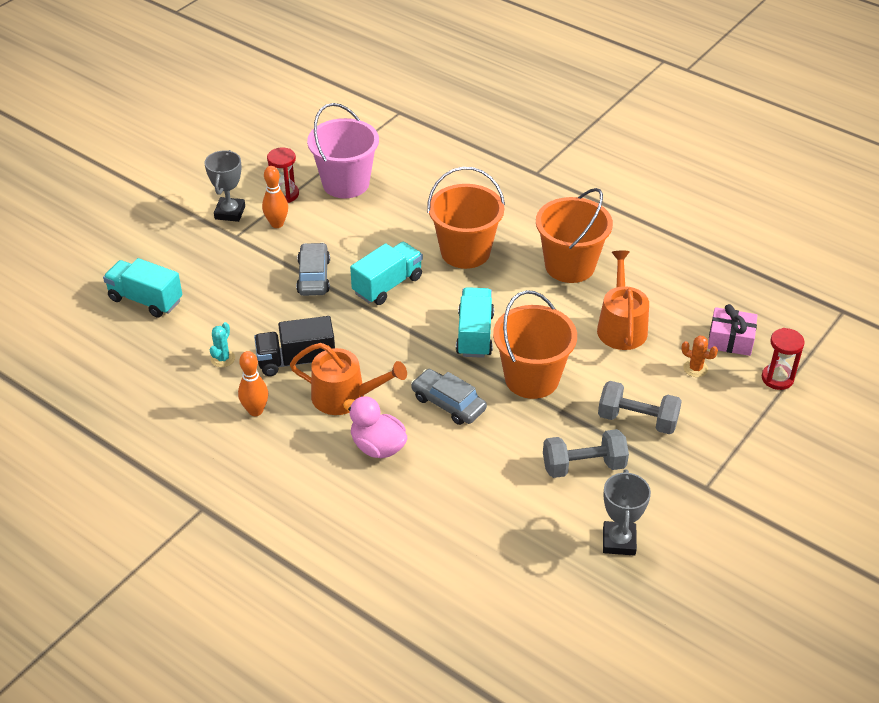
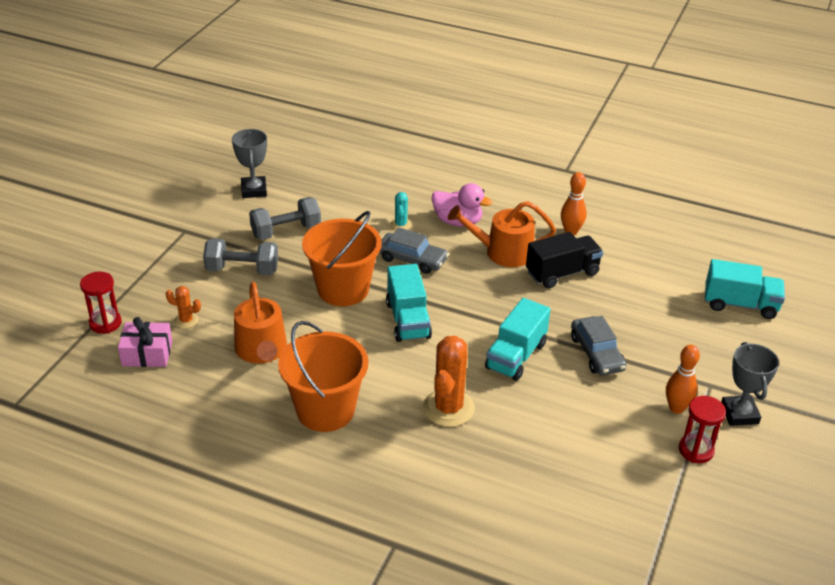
camera: 165 degrees right, 5 degrees down
turquoise cactus [210,322,235,367] -> turquoise cactus moved to [390,192,412,230]
pink bucket [307,103,379,198] -> none
orange bucket [427,167,505,269] -> orange cactus [423,336,475,427]

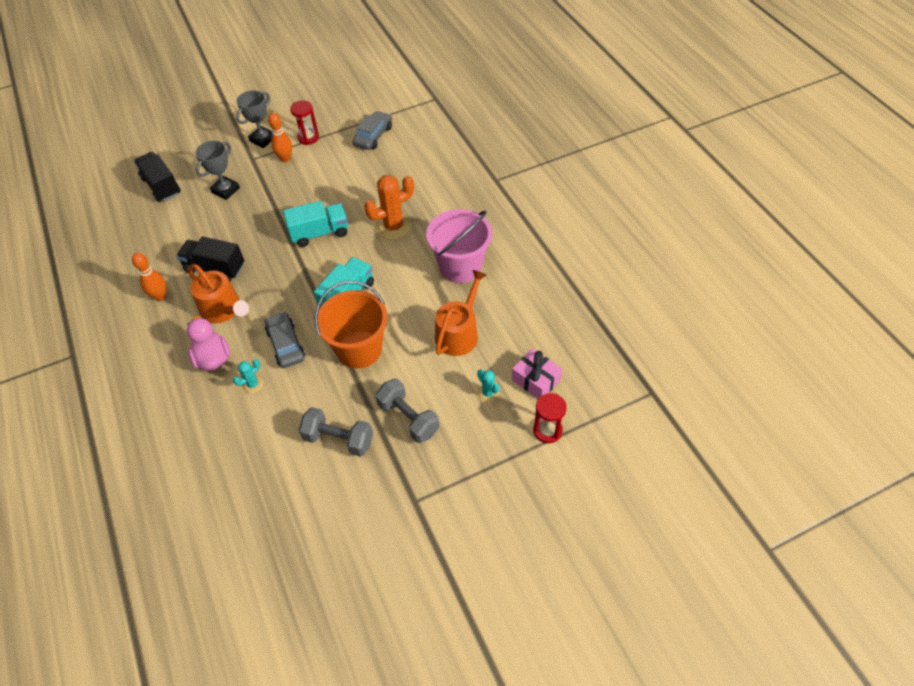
camera: 135 degrees left, 15 degrees up
orange cactus [165,286,201,329] -> turquoise cactus [477,369,500,403]
grey trophy [232,129,267,198] -> grey trophy moved to [195,141,240,200]
orange bucket [278,321,368,432] -> pink bucket [426,209,492,283]
grey car [571,316,626,376] -> grey car moved to [353,111,392,150]
turquoise truck [705,259,785,319] -> black truck [134,152,181,202]

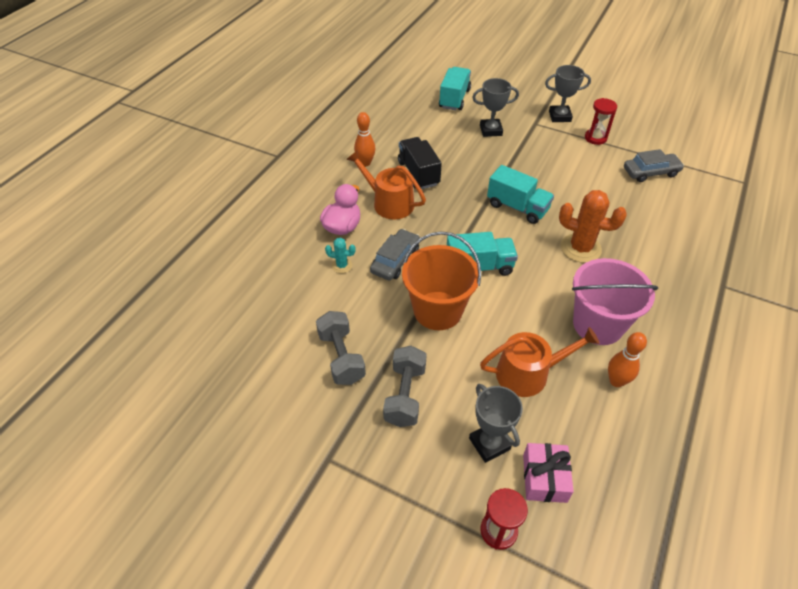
camera: 50 degrees right, 5 degrees down
black truck [134,152,181,202] -> turquoise truck [439,67,471,110]
orange watering can [188,264,249,323] -> orange watering can turned 120 degrees clockwise [346,150,426,219]
orange bowling pin [268,113,292,162] -> orange bowling pin moved to [608,332,647,387]
turquoise cactus [477,369,500,403] -> grey trophy [469,384,523,463]

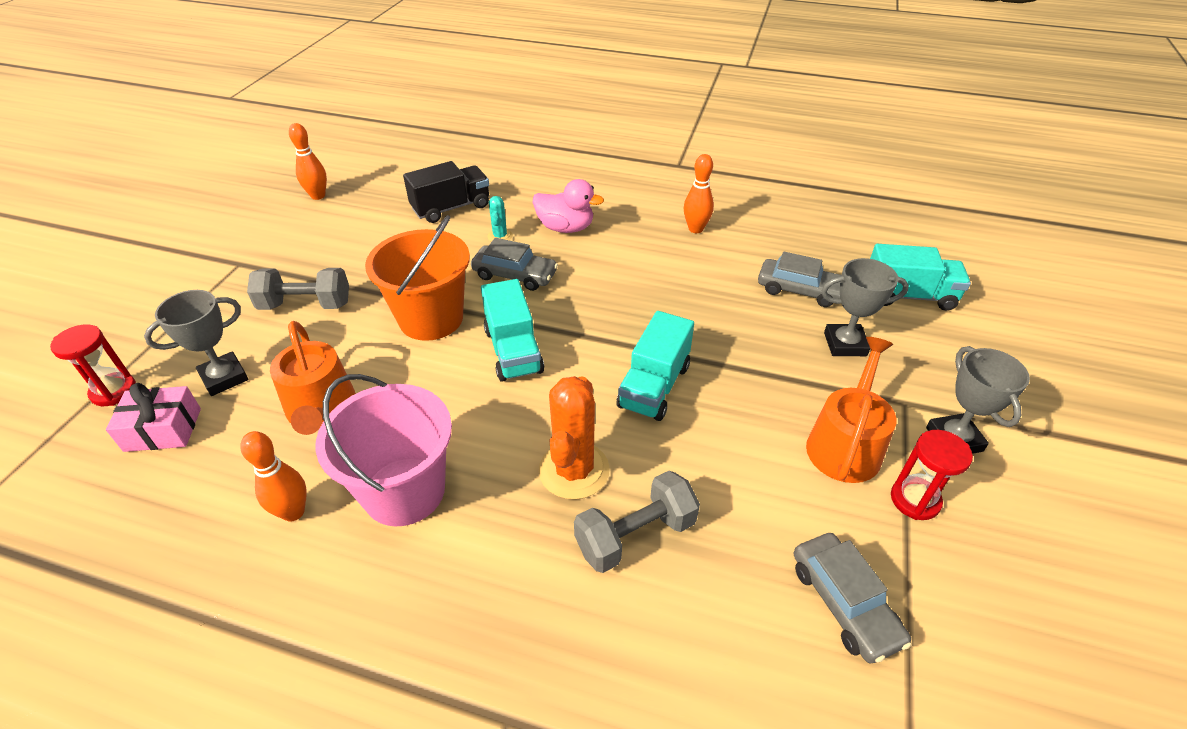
camera: 80 degrees right, 5 degrees down
grey dumbbell [316,311,366,385] -> grey dumbbell moved to [574,471,700,573]
orange watering can [346,150,426,219] -> orange watering can moved to [806,337,897,483]
black truck [398,137,442,189] -> black truck moved to [403,161,489,223]
grey trophy [472,78,519,137] -> grey trophy turned 75 degrees counterclockwise [821,258,909,356]
none -> orange bowling pin [289,123,327,200]
none -> grey car [758,252,841,307]

